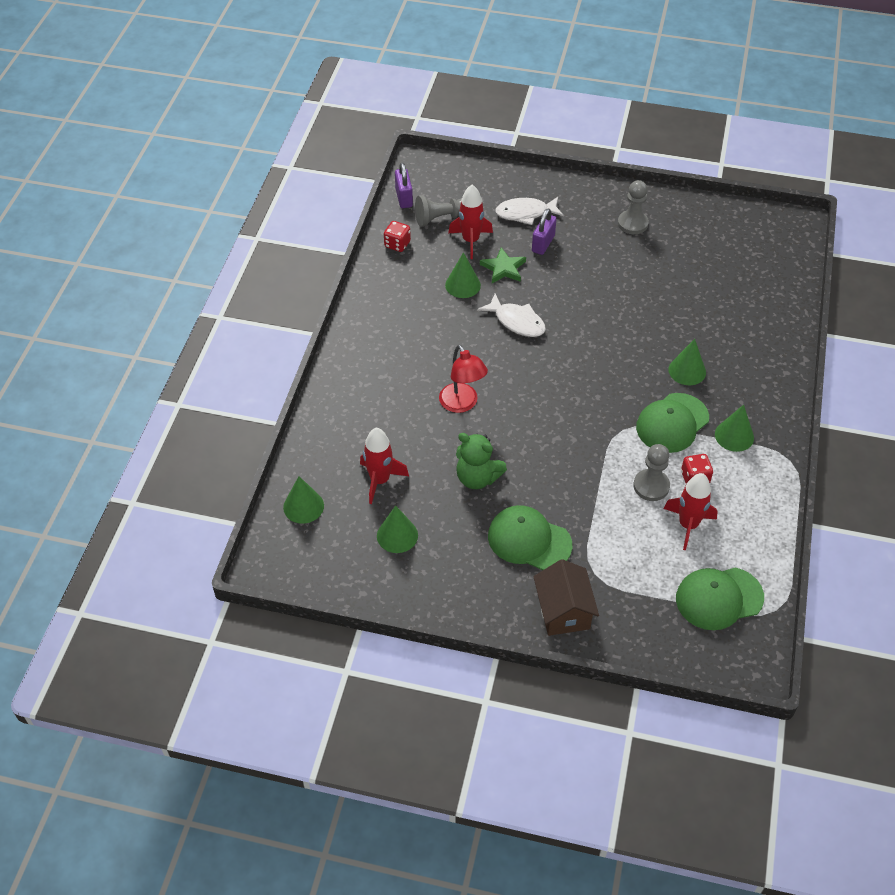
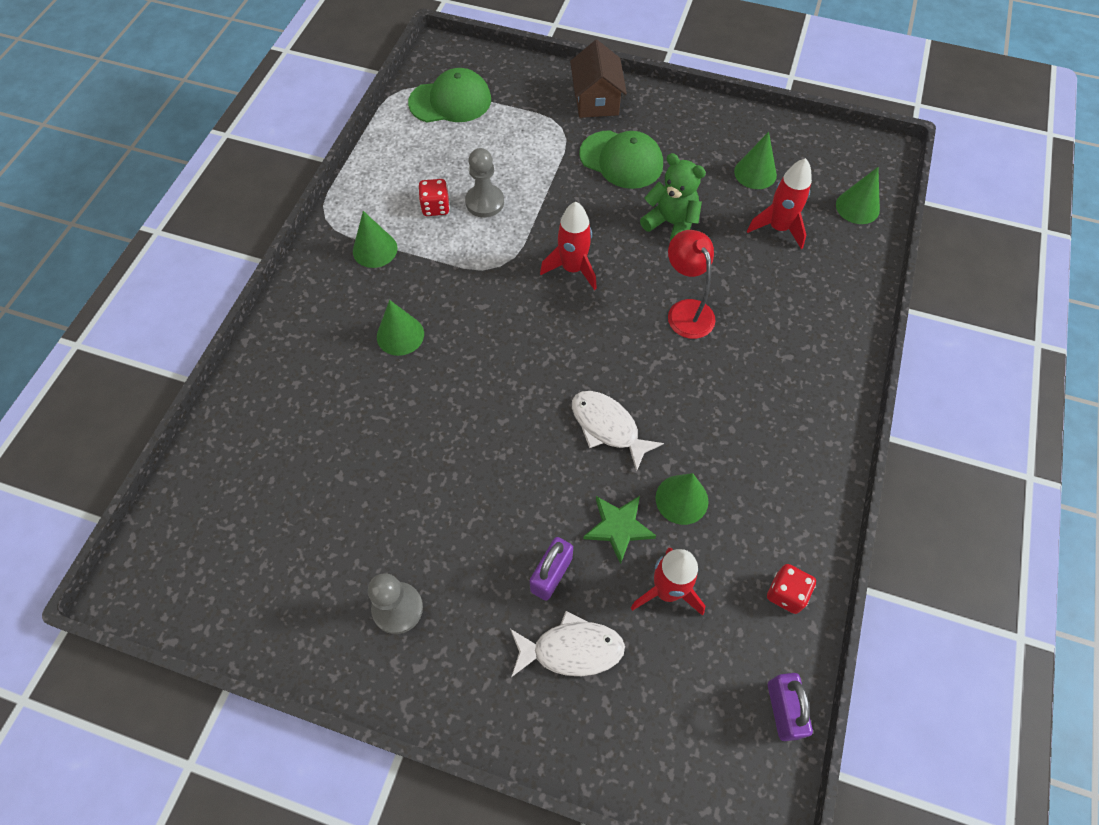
camera: 175 degrees left, 10 degrees up
grey pawn [415,195,461,227] -> none
green cap [636,393,709,453] -> none
red rocket [664,473,718,550] -> red rocket moved to [540,202,597,290]

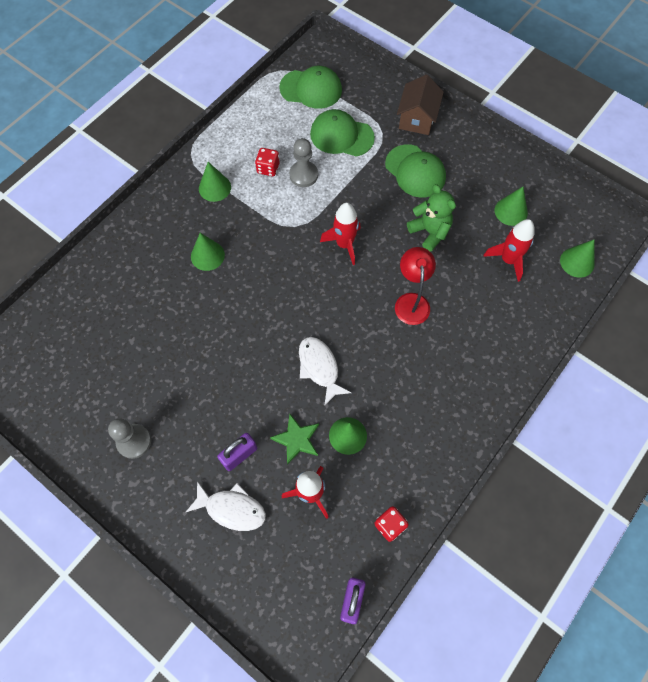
camera: 20 degrees right, 5 degrees up
none -> green cap [310,109,375,156]

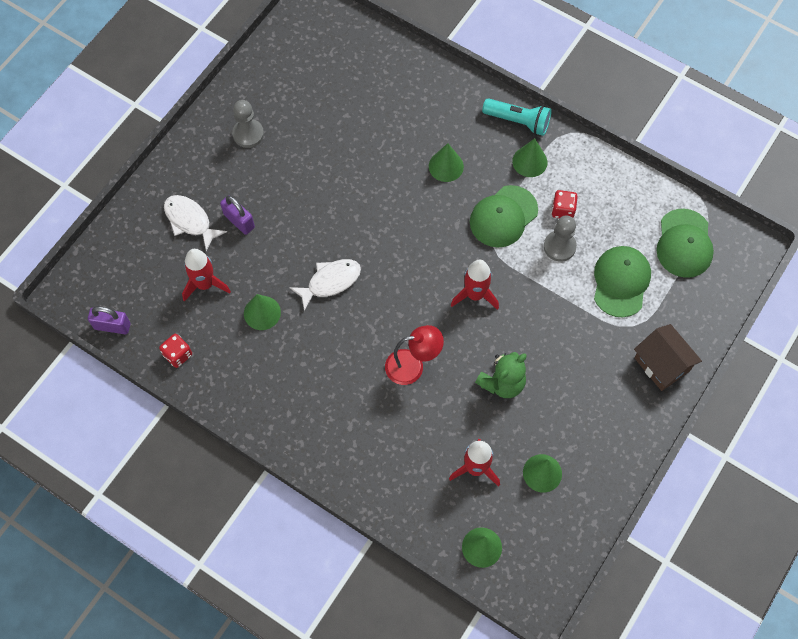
camera: 85 degrees right, 0 degrees up
white fish [186,481,266,531] -> white fish turned 120 degrees clockwise [164,195,227,251]
green star [270,414,319,465] -> none
green cap [385,144,446,198] -> green cap moved to [470,185,538,248]
brown house [397,74,444,135] -> brown house turned 45 degrees clockwise [634,324,702,391]
none -> turquoise flashlight [482,98,552,136]

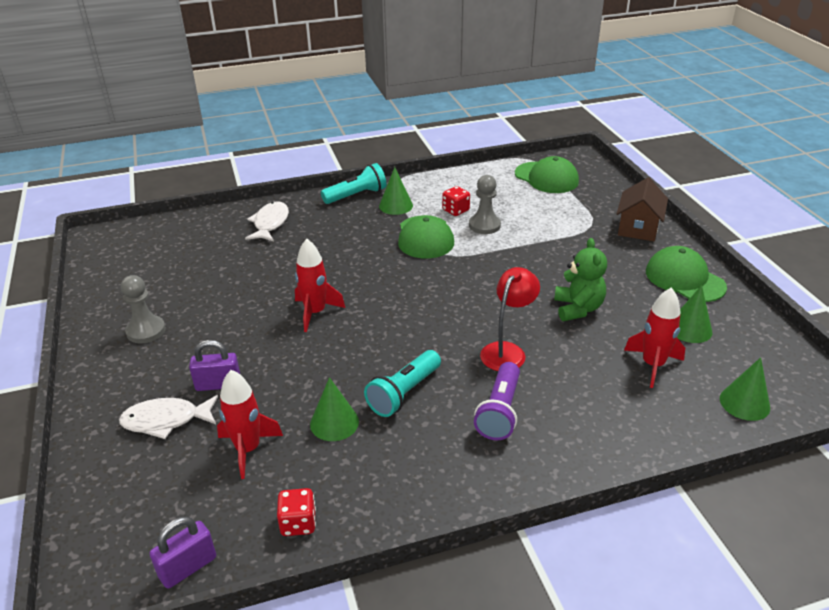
camera: 50 degrees left, 30 degrees down
white fish [289,259,361,311] -> white fish moved to [245,201,289,242]
green cone [429,143,464,182] -> none
red rocket [451,260,499,310] -> red rocket moved to [295,239,345,332]
green cap [594,246,651,317] -> green cap moved to [646,246,727,302]
brown house [634,324,702,391] -> brown house turned 75 degrees counterclockwise [617,177,668,241]
none -> turquoise flashlight [364,350,441,417]
none -> purple flashlight [474,362,520,440]

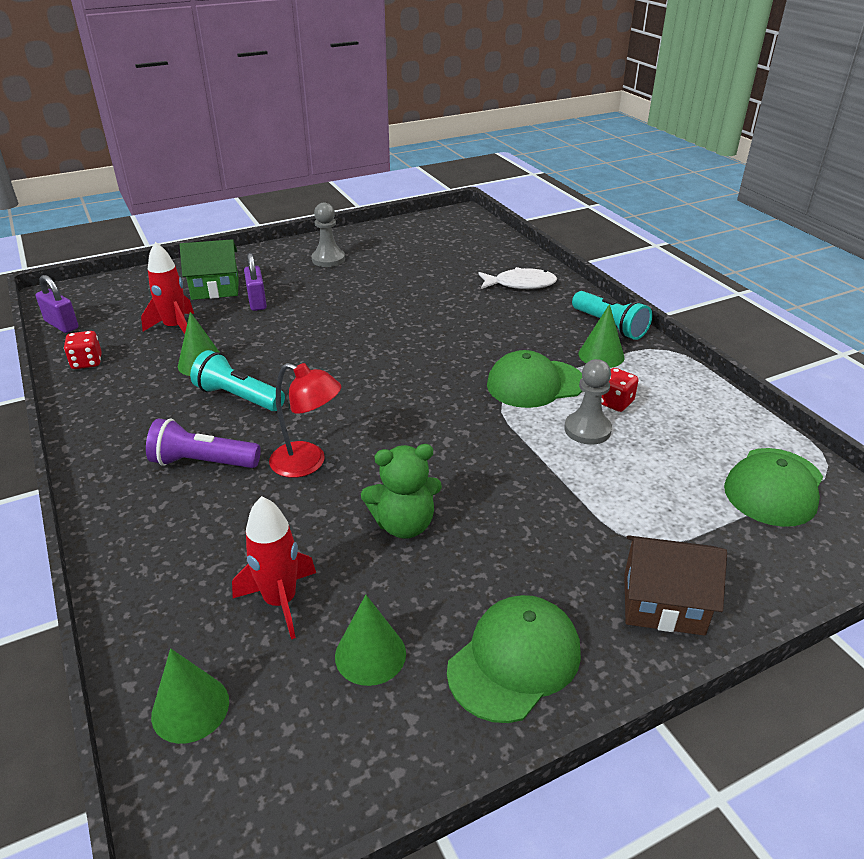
camera: 80 degrees right, 0 degrees up
white fish [119,395,218,439] -> green house [180,239,239,300]
red rocket [295,239,345,332] -> none

